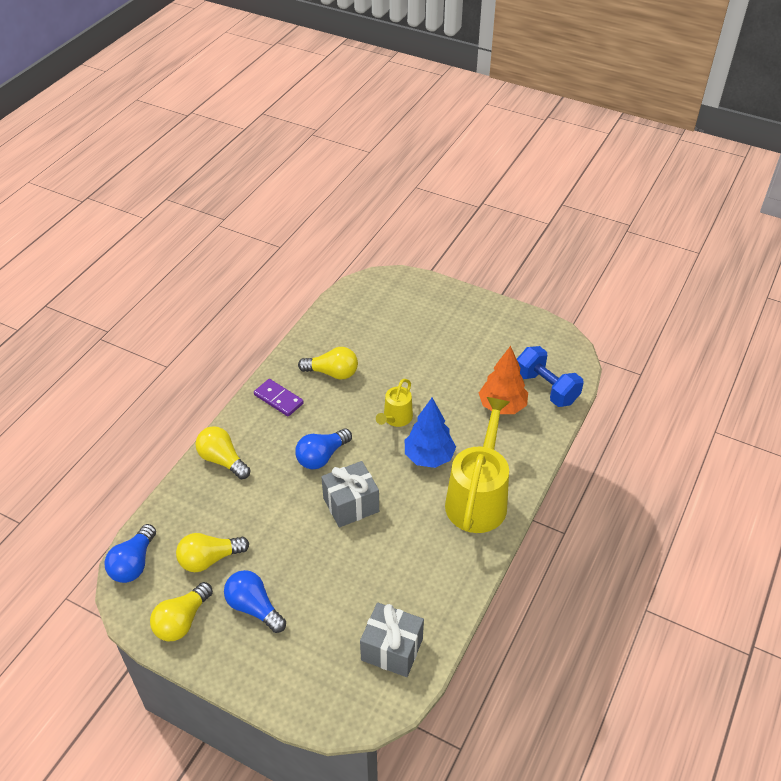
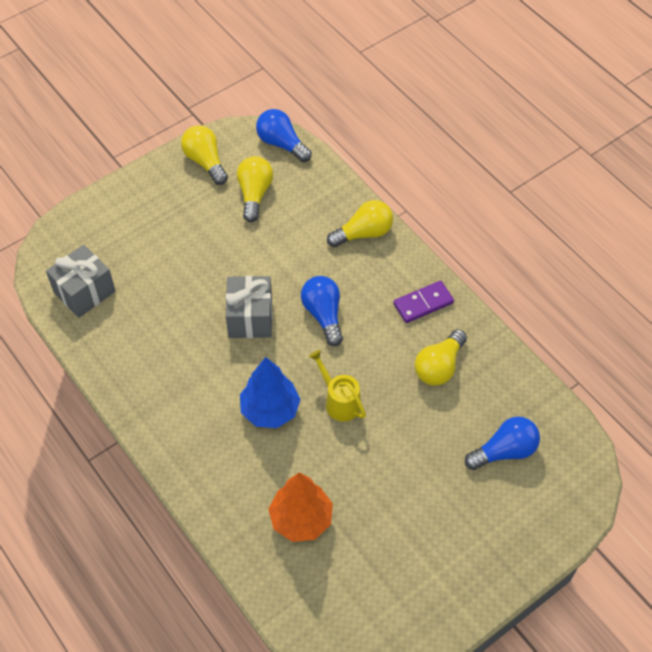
camera: 115 degrees right, 10 degrees up
blue light bulb [224,570,286,633] -> blue light bulb moved to [465,416,540,470]
yellow watering can [445,397,510,533] -> none
blue dumbbell [517,346,584,407] -> none

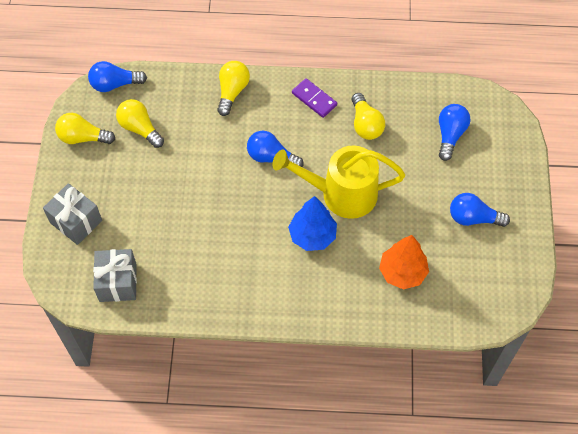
camera: 50 degrees left, 5 degrees up
grey gift [226,276,272,338] -> grey gift moved to [43,183,102,245]
yellow watering can [309,350,366,422] -> yellow watering can [272,145,405,219], size x1.97
purple domino [393,281,454,323] -> purple domino turned 60 degrees counterclockwise [292,78,337,118]
none -> blue light bulb [450,193,510,227]

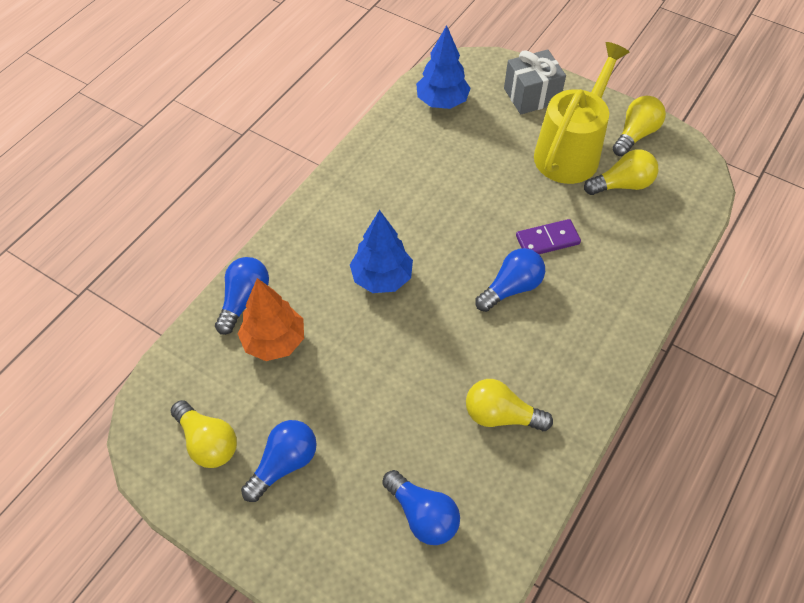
camera: 120 degrees right, 5 degrees down
blue light bulb [88,61,147,92] -> blue light bulb moved to [215,257,269,335]
grey gift [93,249,137,302] -> blue tree [416,25,471,109]
yellow light bulb [217,61,250,116] -> yellow light bulb moved to [171,400,237,468]
yellow watering can [272,145,405,219] -> yellow watering can moved to [534,42,630,184]
purple domino [292,78,337,118] -> purple domino moved to [516,219,581,254]

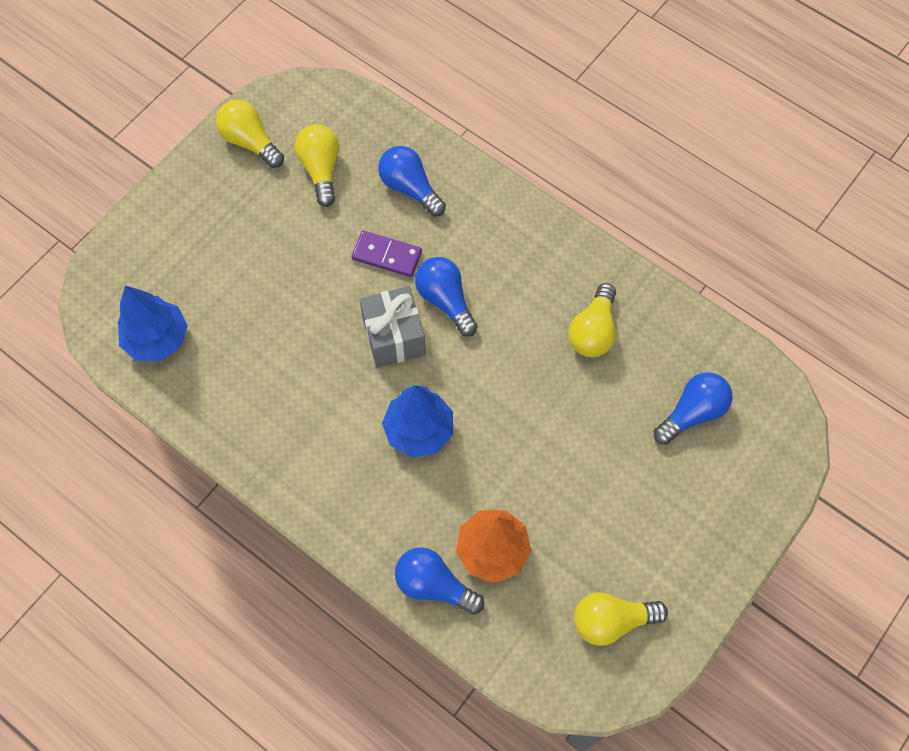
camera: 85 degrees left, 10 degrees up
yellow light bulb [171,400,237,468] -> yellow light bulb turned 150 degrees counterclockwise [574,592,668,646]
blue light bulb [241,420,317,502] -> blue light bulb moved to [378,146,446,217]
grey gift [504,49,566,114] -> grey gift moved to [359,286,426,368]
purple domino [516,219,581,254] -> purple domino turned 60 degrees counterclockwise [351,231,422,277]
yellow watering can [534,42,630,184] -> none

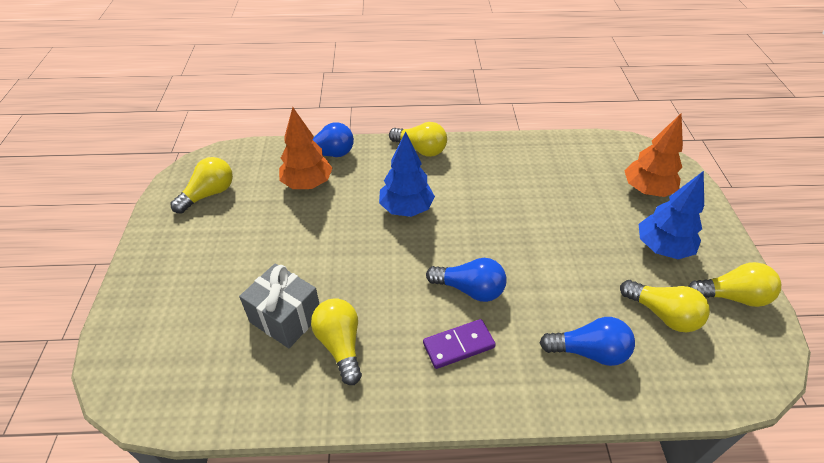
camera: 140 degrees right, 20 degrees down
blue tree [118,286,188,361] -> blue tree moved to [639,171,704,259]
purple domino [351,231,422,277] -> purple domino moved to [423,319,496,369]
grey gift [359,286,426,368] -> grey gift moved to [239,263,319,348]
blue light bulb [654,372,732,445] -> none
none -> yellow light bulb [389,122,447,157]
none -> orange tree [624,114,683,197]

